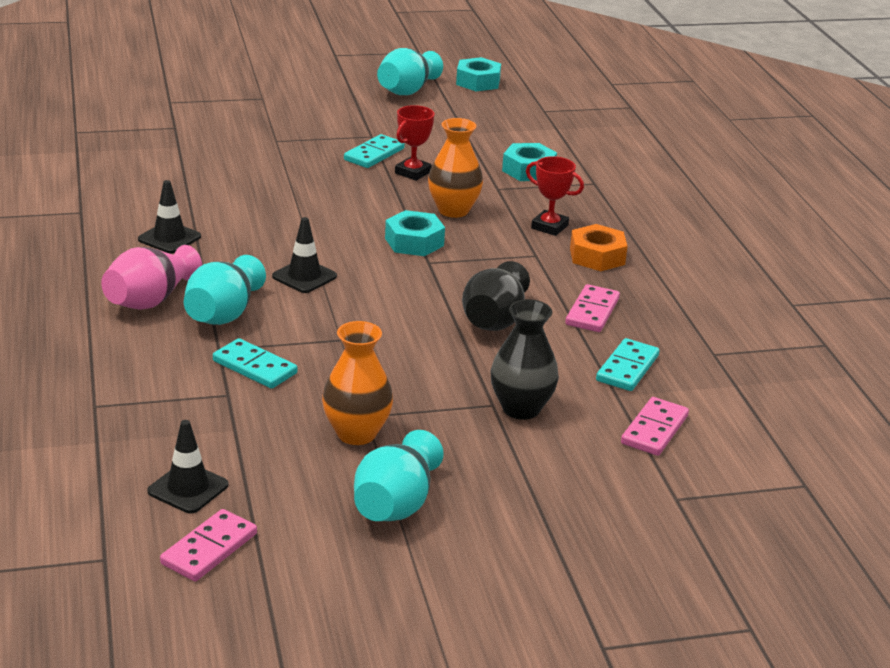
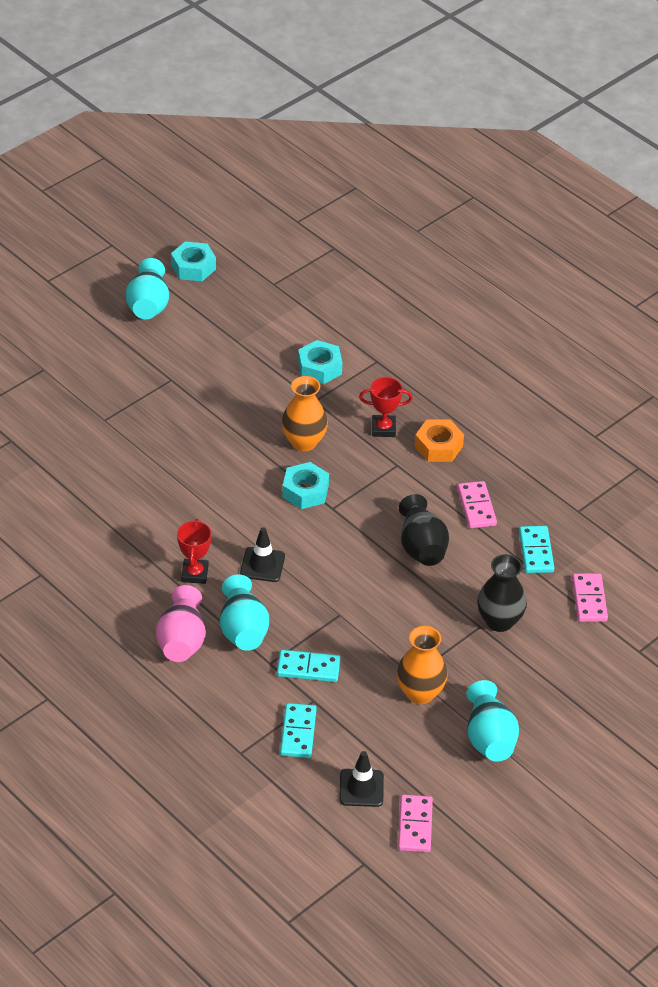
camera: 30 degrees left, 15 degrees up
black traffic cone [138,180,201,253] -> none
turquoise domino [344,134,405,168] -> turquoise domino moved to [280,703,316,758]
red trophy [395,105,435,181] -> red trophy moved to [177,519,212,584]

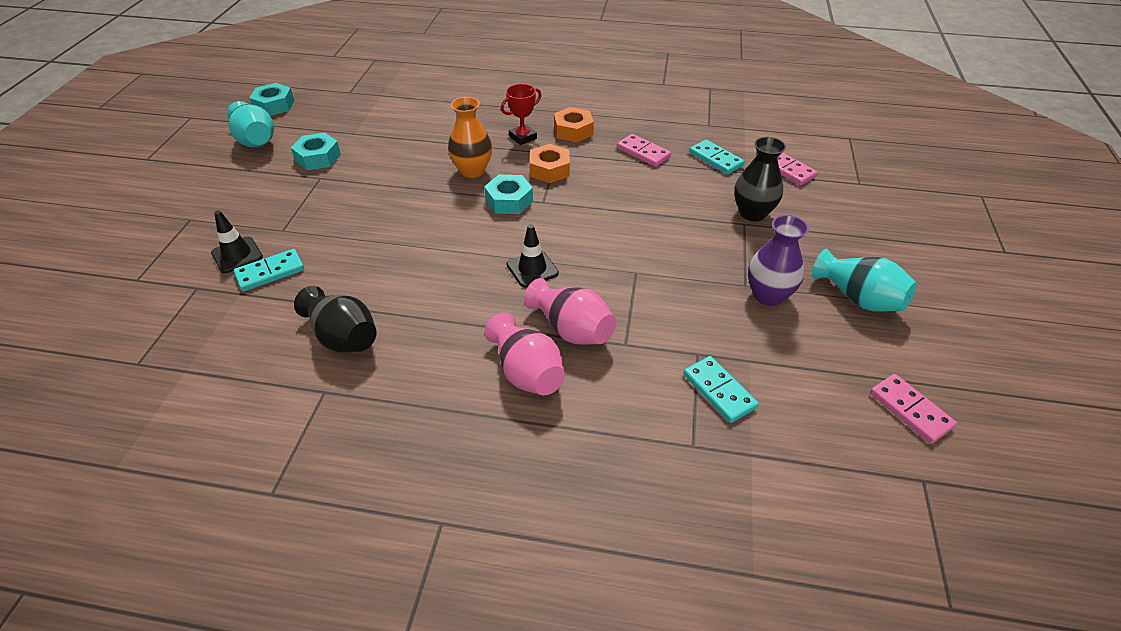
camera: 35 degrees left, 0 degrees up
red trophy [177,519,212,584] -> none
turquoise vase [220,574,269,651] -> pink vase [524,278,616,345]
turquoise domino [277,650,340,682] -> turquoise domino moved to [234,249,304,292]
turquoise nut [298,340,343,384] -> turquoise nut moved to [291,133,341,170]
black traffic cone [339,751,384,807] -> black traffic cone moved to [211,211,263,273]
orange vase [397,626,448,704] -> purple vase [748,215,809,306]
black vase [399,494,449,566] -> black vase moved to [294,286,377,352]
none -> orange nut [529,144,570,183]

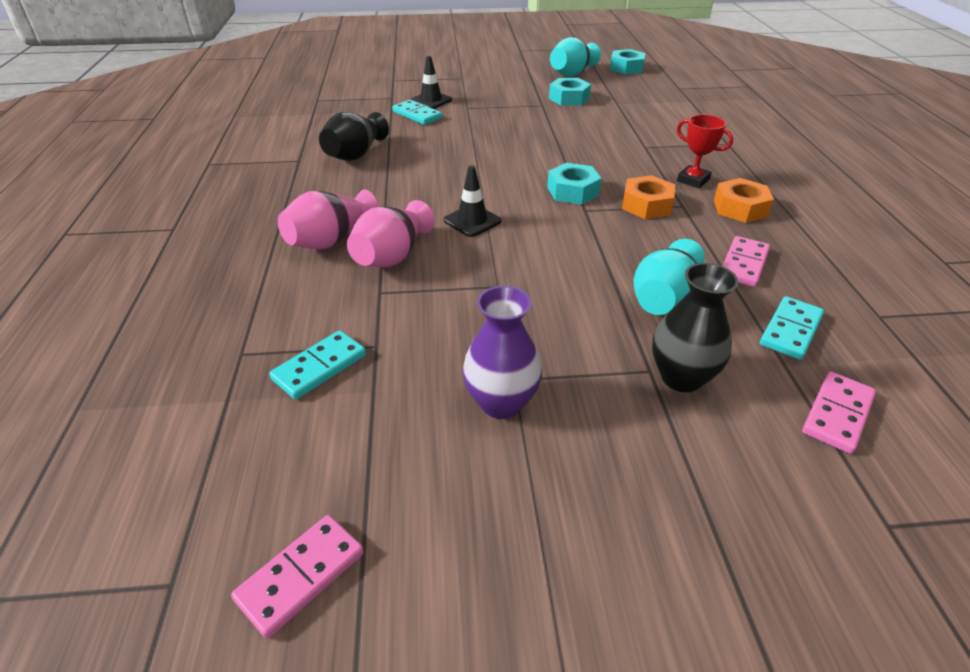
camera: 75 degrees right, 5 degrees down
orange vase [448,97,492,178] -> none
turquoise vase [812,249,917,312] -> turquoise vase moved to [634,239,705,315]

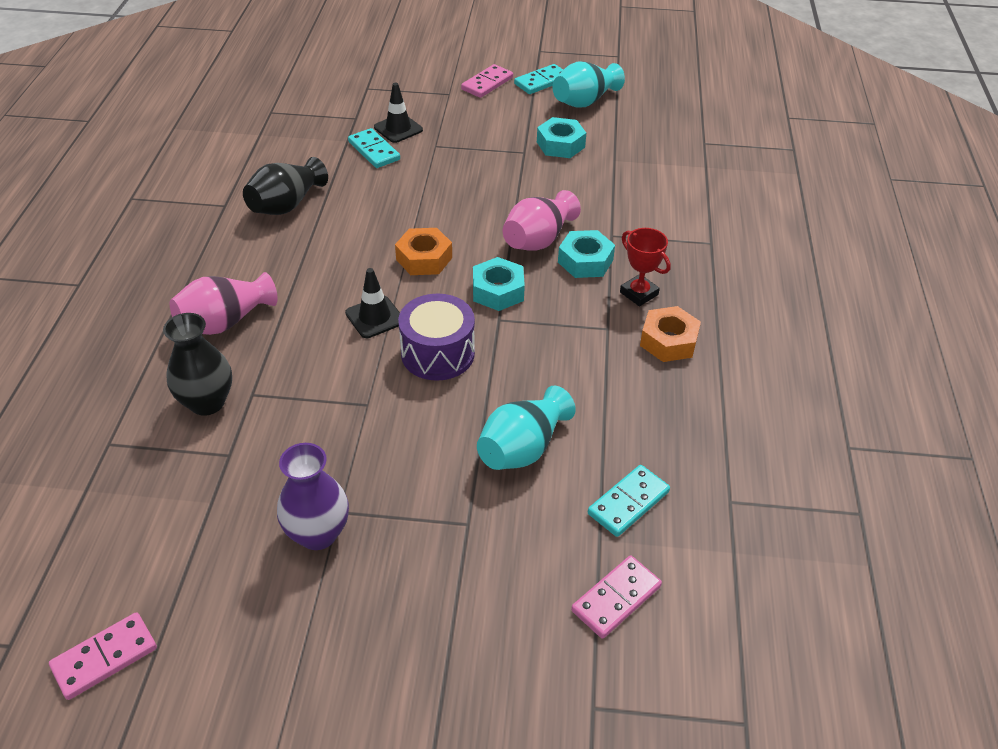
camera: 10 degrees right, 5 degrees up
turquoise domino [269,330,366,400] -> turquoise domino moved to [514,64,563,94]
pink vase [347,200,434,267] -> pink vase moved to [503,190,581,251]
turquoise nut [610,49,646,74] -> turquoise nut moved to [558,230,615,278]
orange nut [622,175,675,219] -> orange nut moved to [395,228,452,275]
black vase [652,263,739,392] -> black vase moved to [163,313,232,416]
pink domino [722,236,770,287] -> pink domino moved to [461,64,513,98]
none -> purple drum [398,293,475,381]

